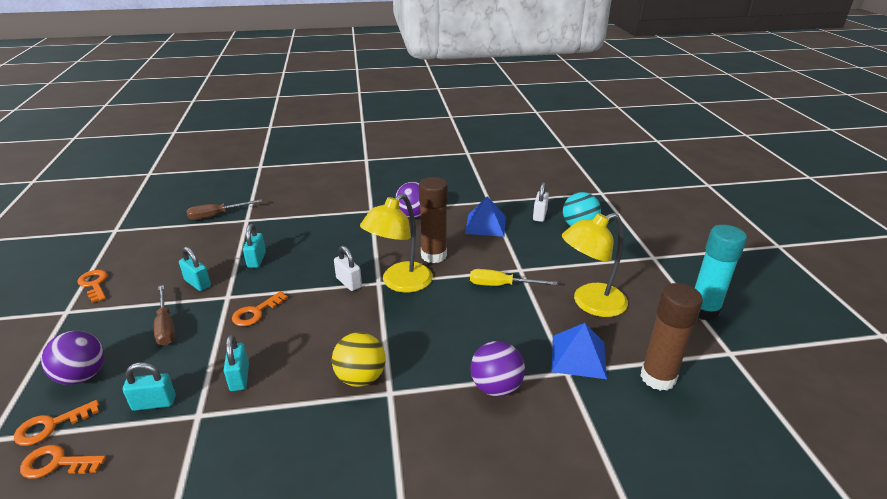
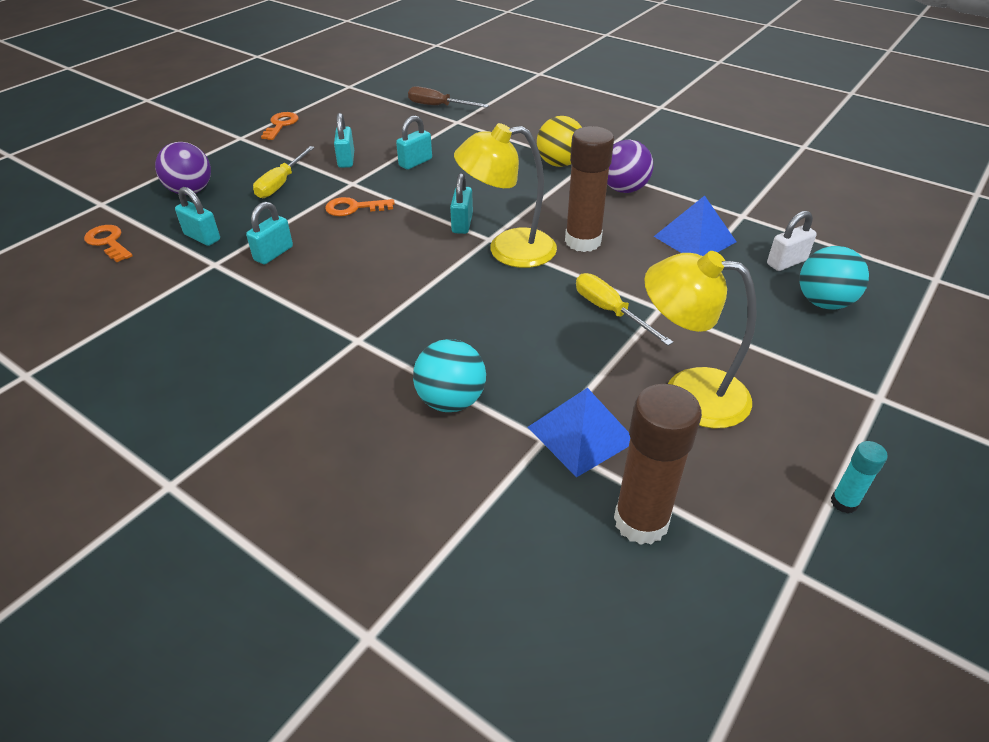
camera: 45 degrees right, 10 degrees up
orange key [14,400,99,446] -> none
brown screwdriver [154,285,175,346] -> yellow screwdriver [253,146,315,198]
yellow ball [332,332,386,387] -> yellow ball moved to [537,116,582,167]
white padlock [334,246,362,291] -> turquoise padlock [450,173,473,234]
purple ball [470,341,525,397] -> turquoise ball [413,339,486,412]
turquoise glue stick [695,225,747,321] -> turquoise glue stick [831,441,888,514], size x0.49

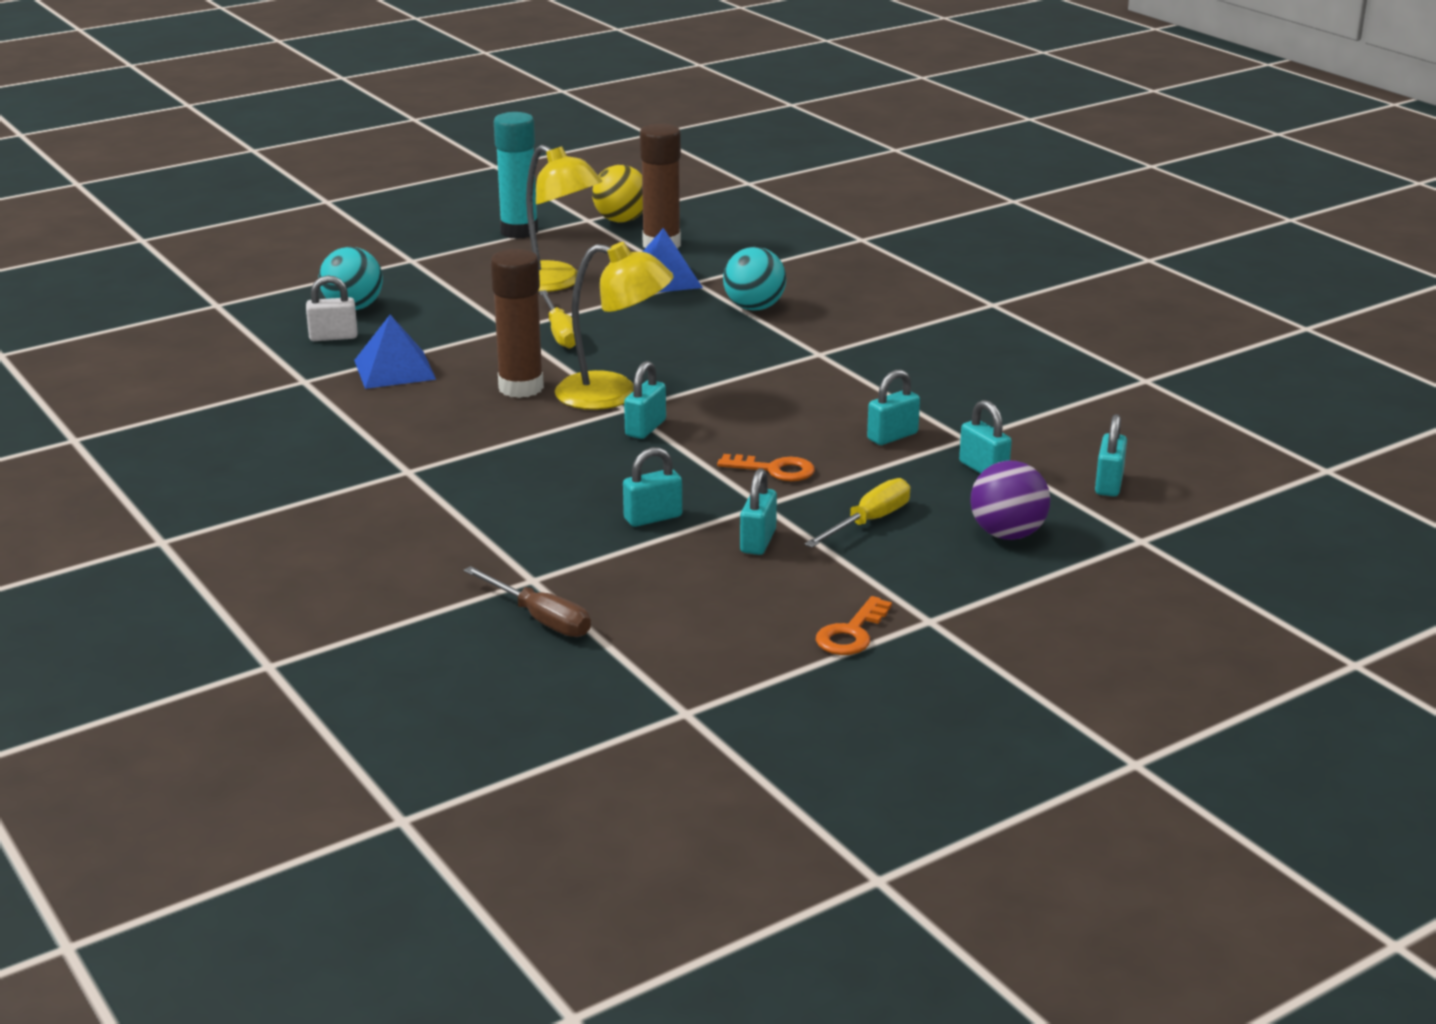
camera: 160 degrees left, 15 degrees down
orange key [84,225,133,262] -> turquoise padlock [1095,414,1127,497]
yellow ball [537,116,582,167] -> yellow ball moved to [592,165,643,222]
purple ball [607,140,653,193] -> none
turquoise glue stick [831,441,888,514] -> turquoise glue stick [494,112,538,239], size x2.06

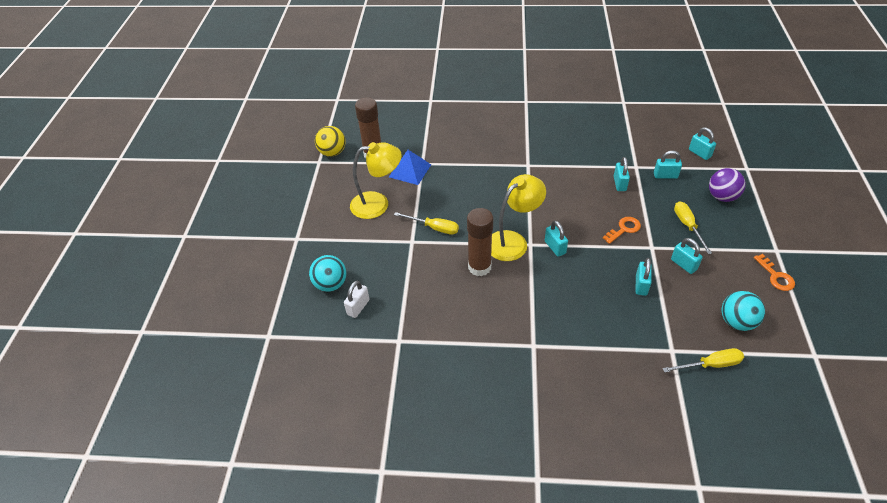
camera: 50 degrees left, 20 degrees up
blue pyramid [354,315,436,389] -> none
brown screwdriver [464,566,591,637] -> yellow screwdriver [663,348,744,373]
turquoise glue stick [494,112,538,239] -> none
turquoise ball [723,247,786,311] -> turquoise ball moved to [722,291,765,331]

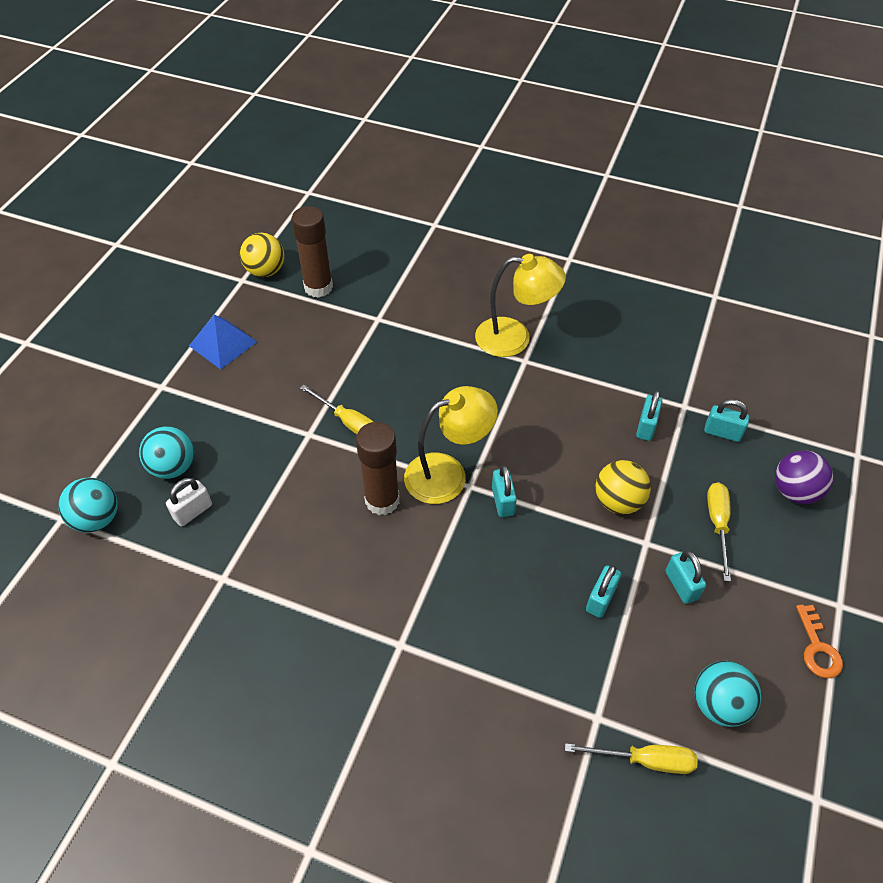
camera: 15 degrees right, 5 degrees up
yellow lamp [350,142,402,219] -> yellow lamp moved to [475,254,566,357]
blue pyramid [389,150,431,185] -> blue pyramid moved to [189,315,257,370]
orange key [603,217,641,244] -> yellow ball [596,460,651,514]
turquoise padlock [689,127,716,160] -> none
none -> turquoise ball [58,478,118,533]

